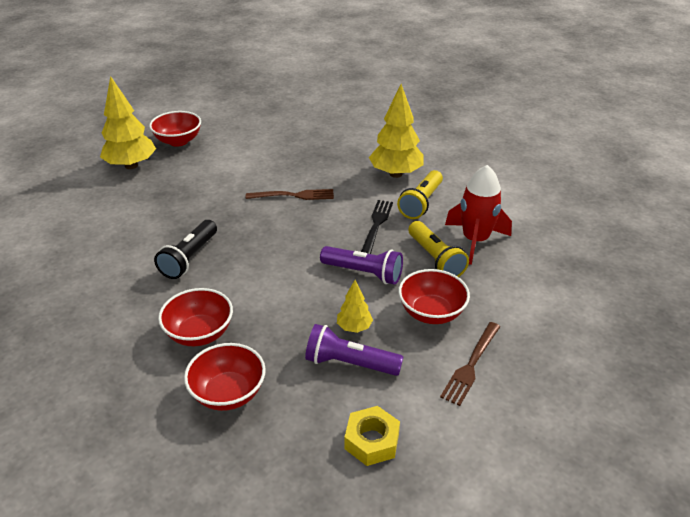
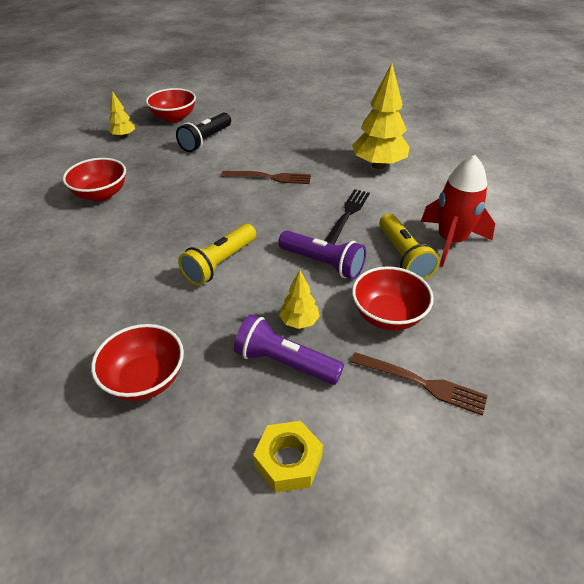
camera: 10 degrees right, 5 degrees up
yellow tree [100,76,156,169] -> yellow tree [108,91,135,138], size x0.50
black flashlight [154,220,217,279] -> black flashlight moved to [176,112,231,152]
red bowl [158,288,233,346] -> red bowl moved to [63,158,126,202]
yellow flashlight [397,170,443,219] -> yellow flashlight moved to [178,224,256,286]
brown fork [440,322,500,406] -> brown fork turned 105 degrees counterclockwise [351,352,488,416]

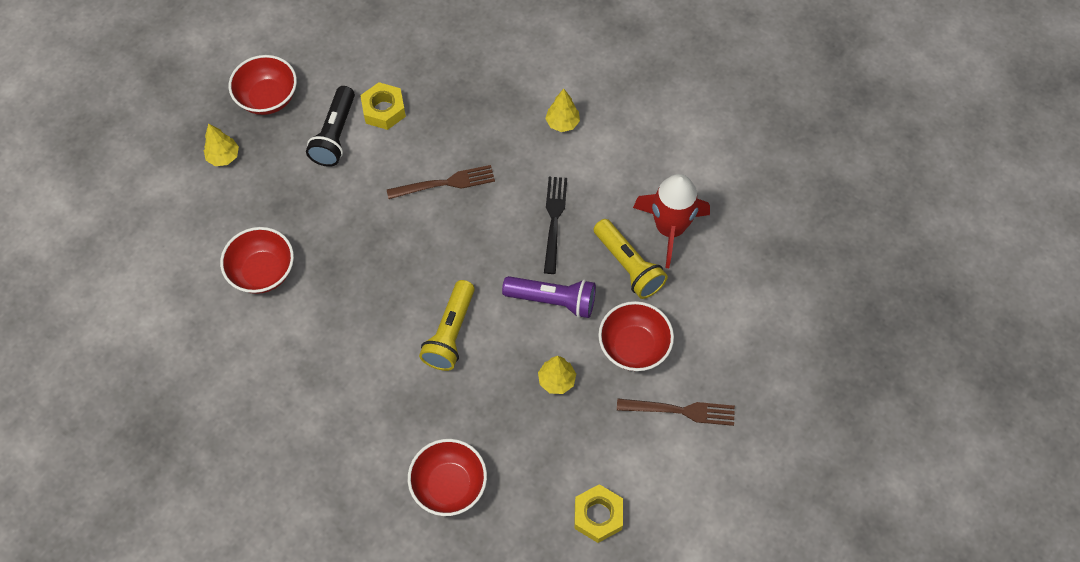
camera: 20 degrees left, 20 degrees up
purple flashlight [234,314,344,385] -> none
yellow tree [352,63,410,169] -> yellow tree [545,89,580,132], size x0.50
none -> yellow nut [360,82,406,130]

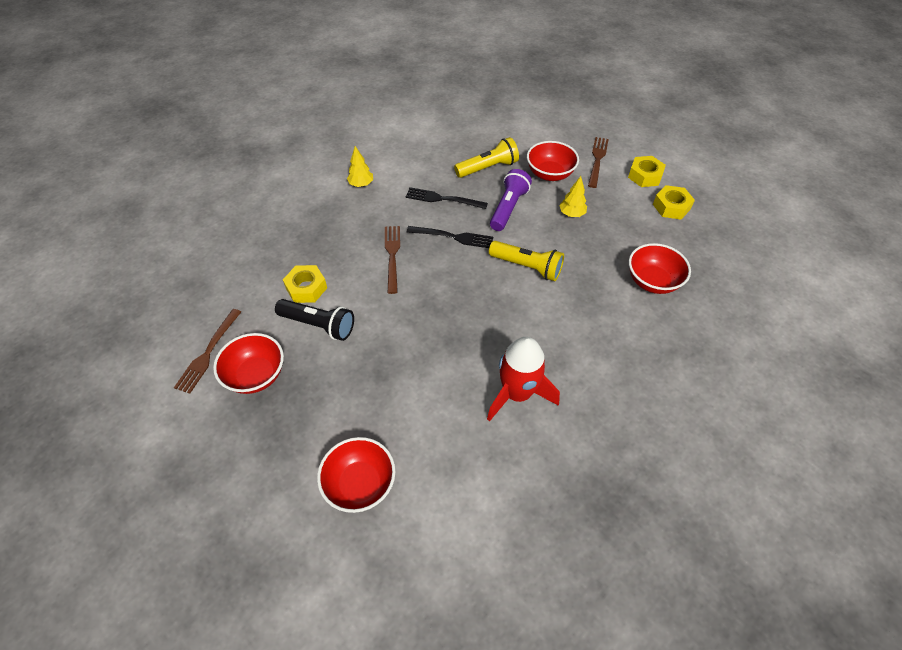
camera: 80 degrees left, 10 degrees down
yellow tree [204,123,239,166] -> none
red bowl [220,227,294,294] -> red bowl moved to [317,437,395,513]
red rocket [633,174,710,268] -> red rocket moved to [487,337,560,422]
none -> brown fork [174,309,241,394]
none -> black fork [407,226,493,248]
none -> yellow nut [628,156,666,187]

